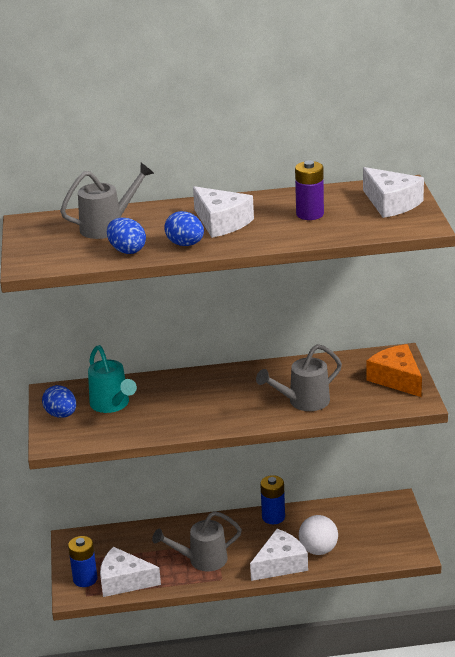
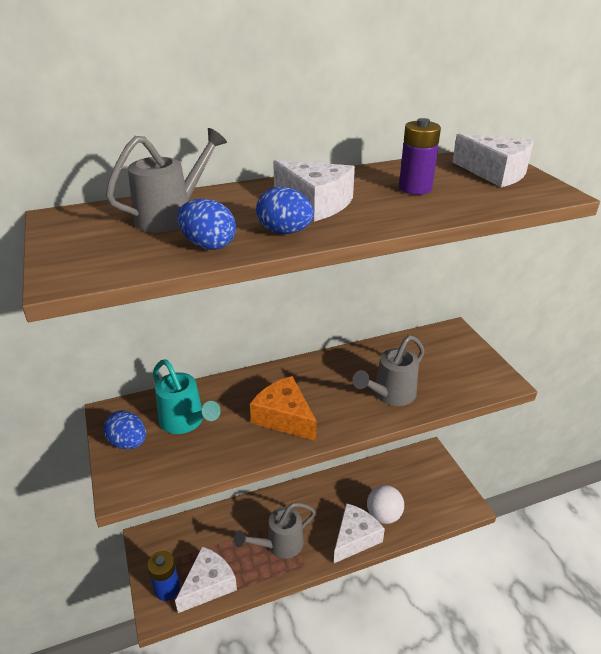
camera: 15 degrees left, 5 degrees up
white cheese [100,547,161,597] -> white cheese turned 135 degrees clockwise [175,546,237,613]
blue battery [260,475,285,524] -> none
orange cheese [367,344,422,397] -> orange cheese moved to [250,376,317,441]

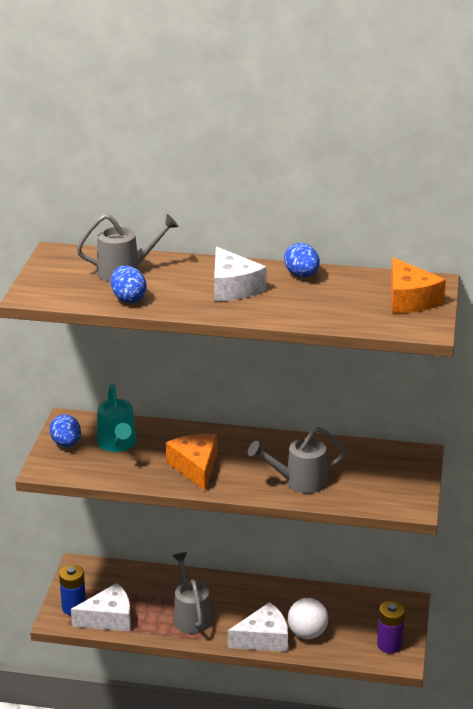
camera: 30 degrees right, 5 degrees down
grey watering can [234,502,316,559] -> grey watering can turned 75 degrees clockwise [173,552,211,634]
blue egg [256,186,314,234] -> blue egg moved to [284,243,320,277]
purple battery [399,118,441,195] -> purple battery moved to [377,601,405,653]
white cheese [452,133,533,187] -> orange cheese [391,257,446,313]

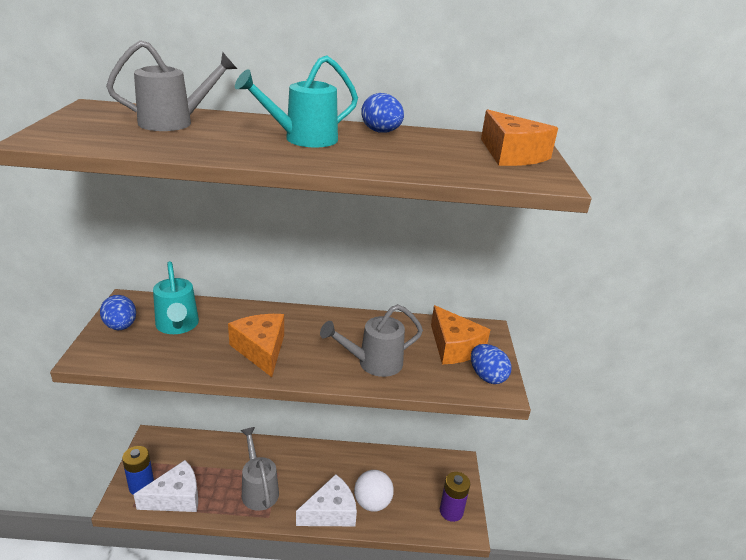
camera: 10 degrees left, 0 degrees up
blue egg [111,266,147,303] -> blue egg moved to [471,344,512,384]
white cheese [214,247,267,301] -> turquoise watering can [235,55,358,147]
none -> orange cheese [431,305,490,364]

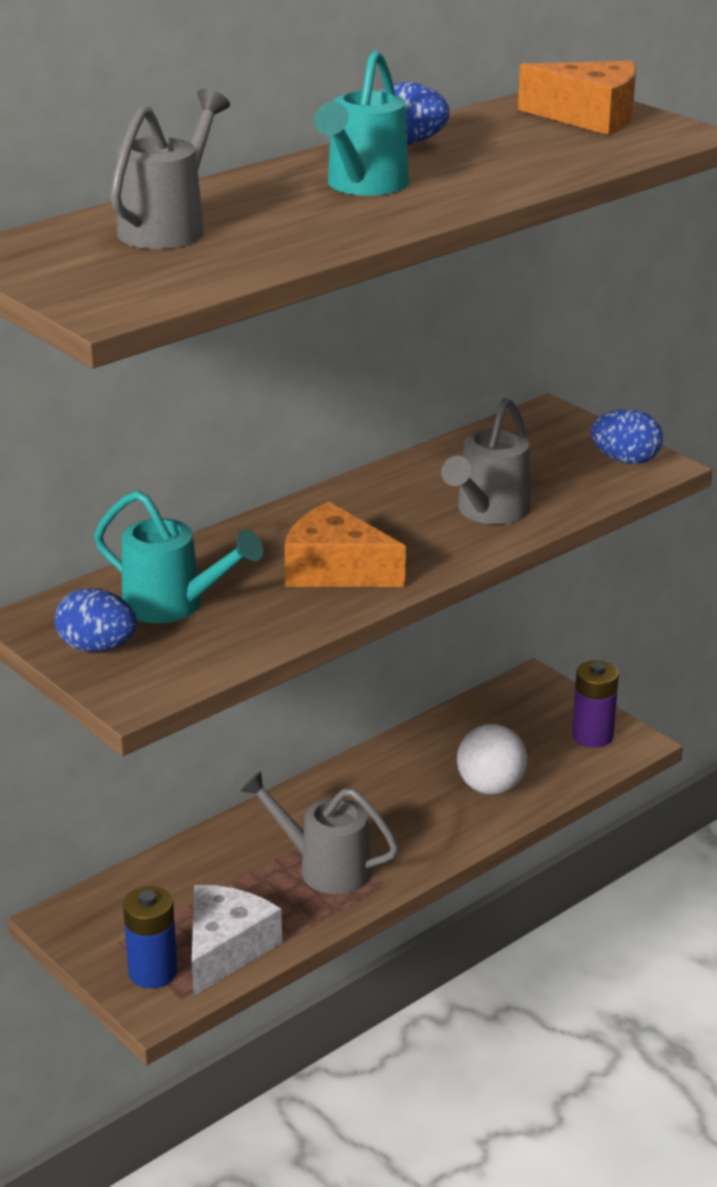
camera: 40 degrees left, 0 degrees up
white cheese [296,474,357,526] -> none
orange cheese [431,305,490,364] -> none

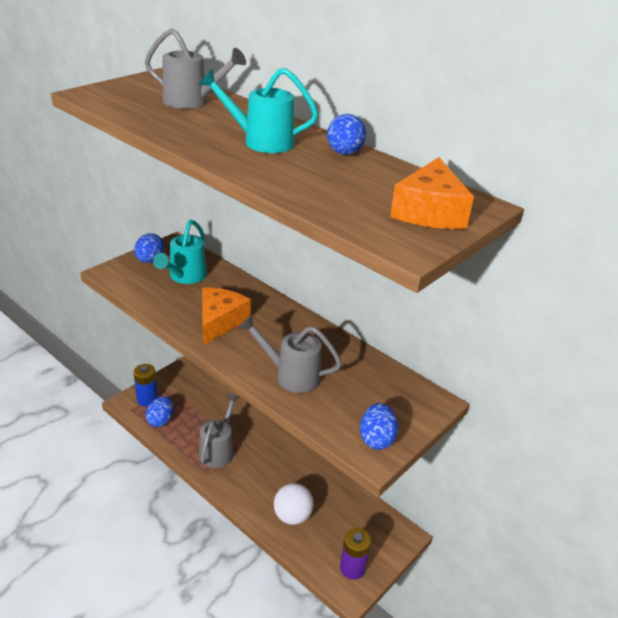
camera: 80 degrees right, 5 degrees up
white cheese [192,885,282,996] -> blue egg [145,396,173,427]

